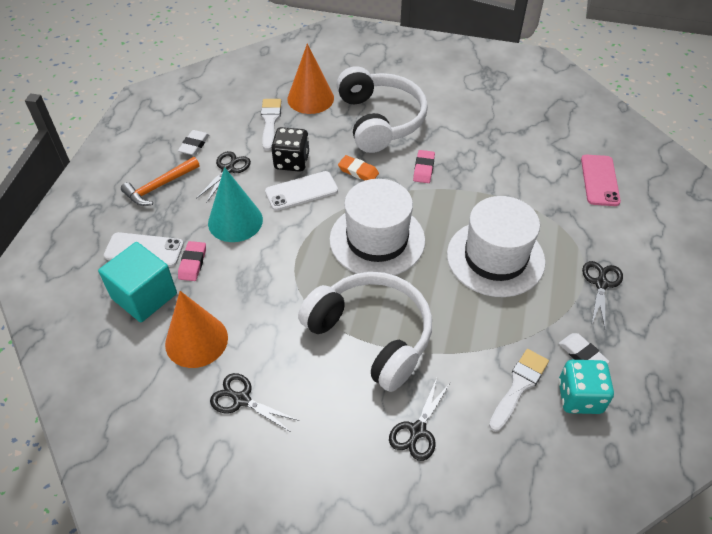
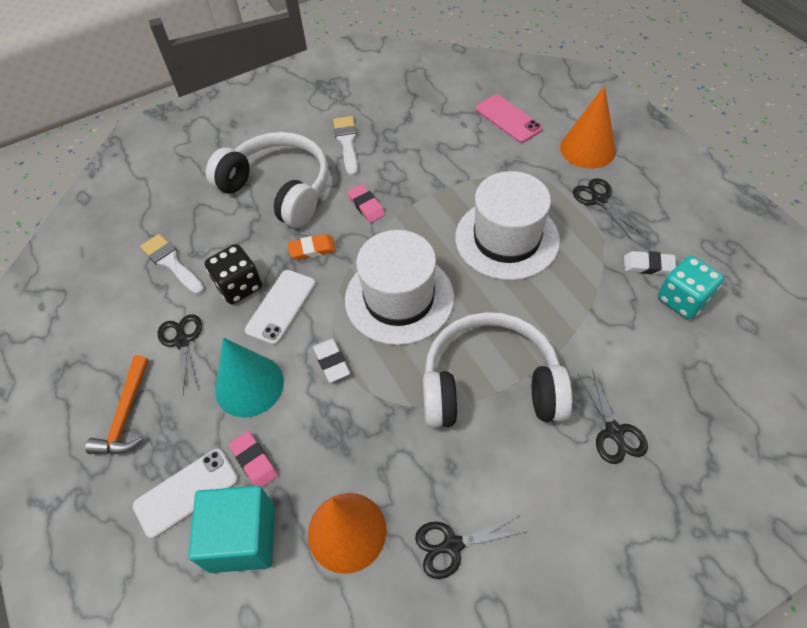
camera: 40 degrees left, 5 degrees up
white eraser [178,130,209,156] -> white eraser moved to [313,338,350,383]
orange cone [287,44,334,114] -> orange cone moved to [560,86,616,169]
white brush [489,349,549,432] -> white brush moved to [333,116,358,176]

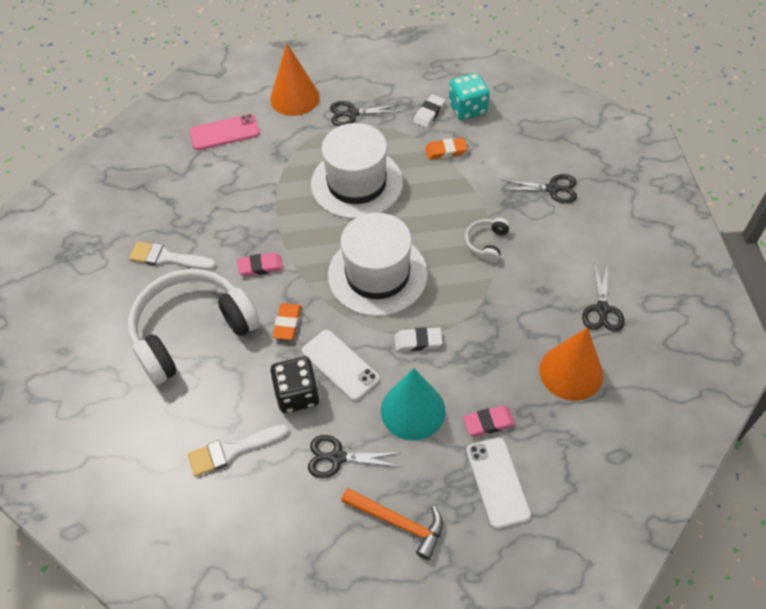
camera: 70 degrees left, 0 degrees up
turquoise cube [188,486,275,573] -> none
white headphones [423,312,572,428] -> white headphones [465,218,510,263], size x0.41
none -> orange eraser [425,138,467,159]

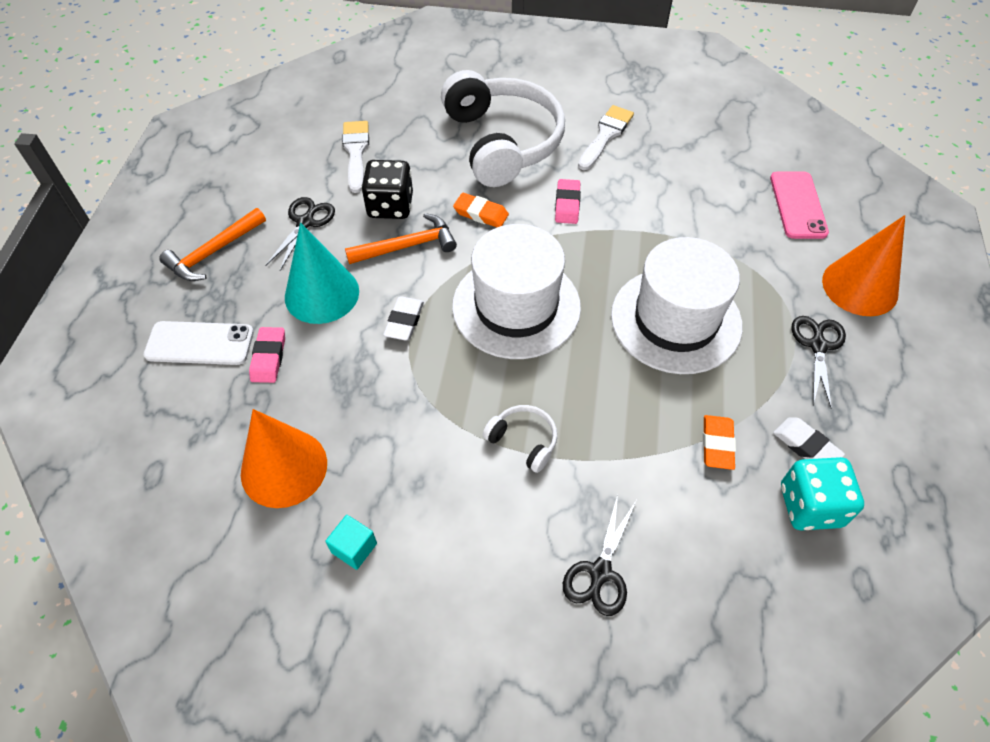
camera: 105 degrees right, 0 degrees up
white phone [302,330,380,401] -> orange hammer [345,213,457,264]
black scissors [582,262,625,332] -> turquoise cube [325,515,377,570]

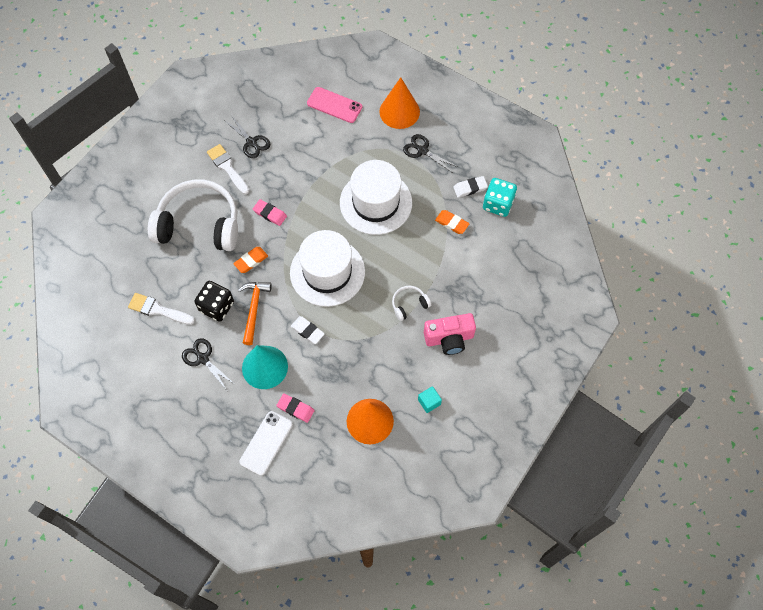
camera: 65 degrees left, 10 degrees up
orange hammer [159,208,266,281] -> none
black scissors [563,495,636,616] -> black scissors moved to [224,115,270,158]
none -> pink camera [424,313,476,355]

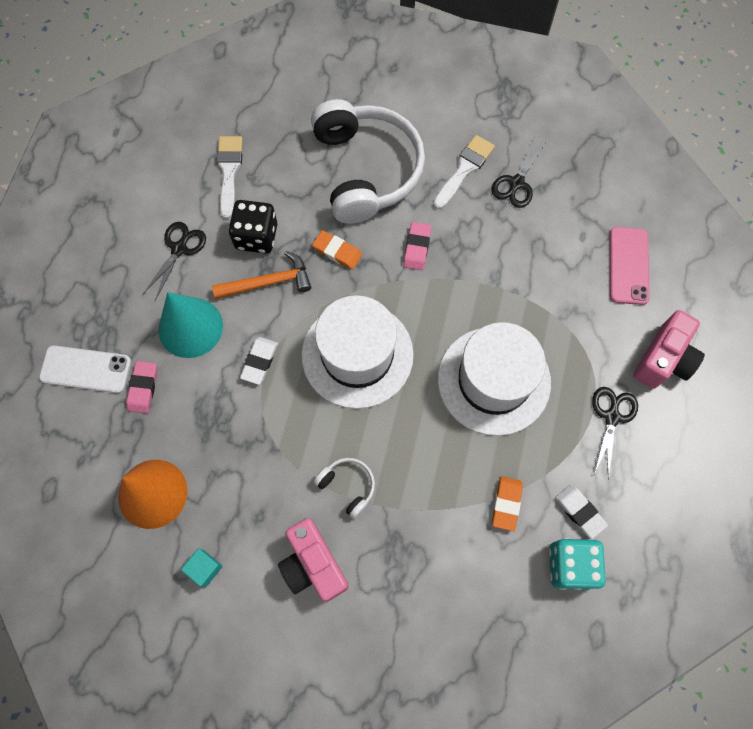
camera: 70 degrees right, 5 degrees up
orange cone [379,77,420,129] -> pink camera [633,310,705,389]

